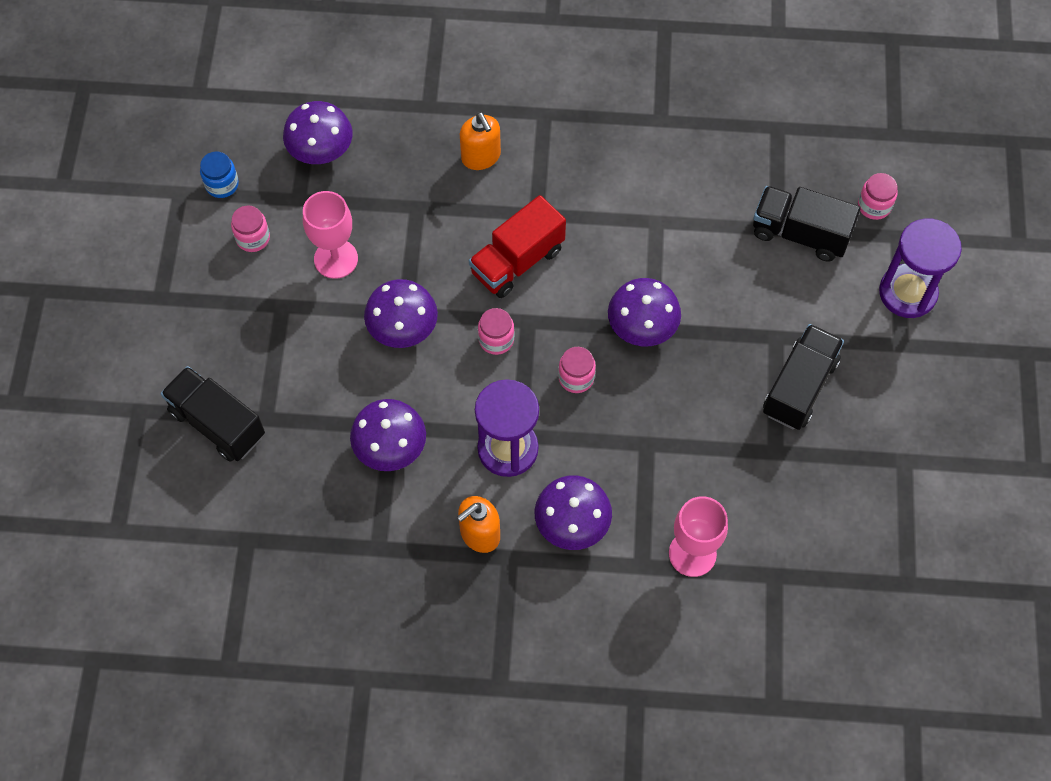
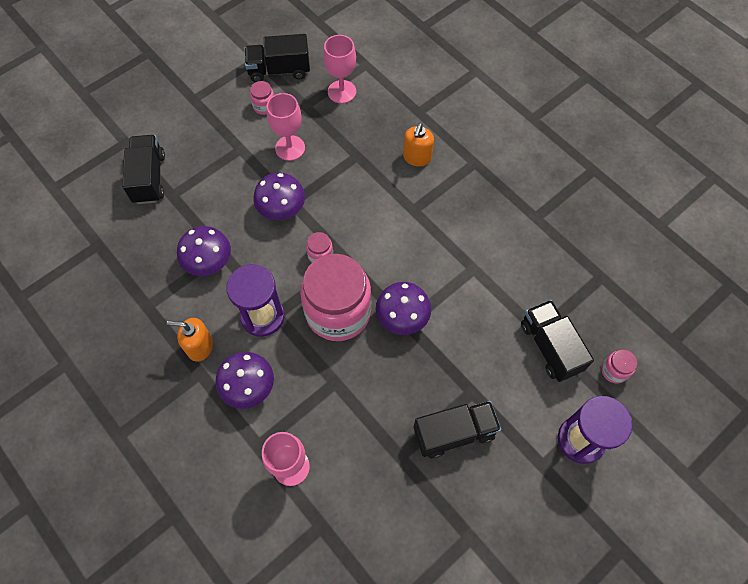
camera: 45 degrees right, 0 degrees up
blue jar [200,151,239,198] -> black truck [244,34,310,82]
purple mushroom [283,101,353,164] -> pink goblet [323,35,356,104]
red truck [469,195,566,298] -> none
pink jar [558,347,596,393] -> pink jar [300,254,371,341], size x2.48

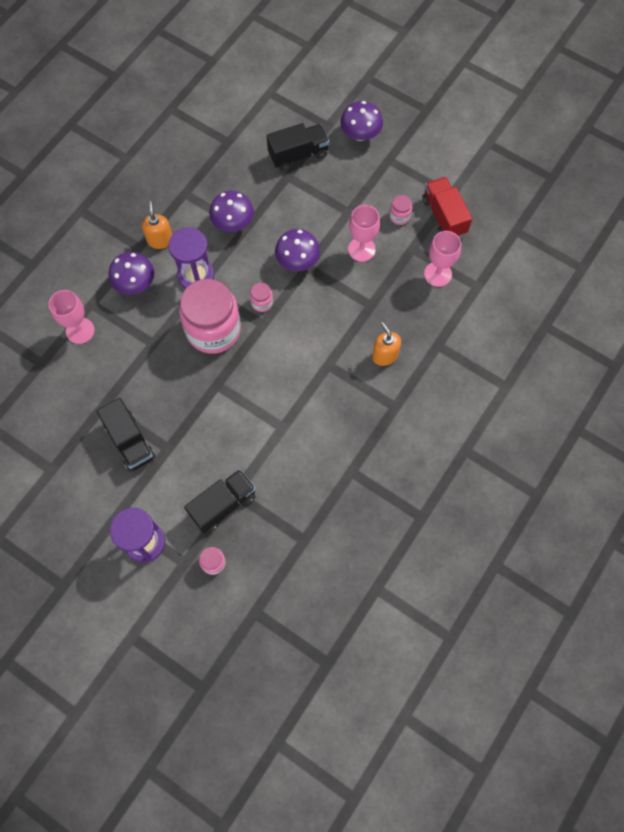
camera: 75 degrees right, 5 degrees up
black truck [244,34,310,82] -> red truck [422,177,472,237]
purple mushroom [376,282,431,335] -> purple mushroom moved to [340,101,383,141]
orange soap dispenser [403,123,434,167] -> orange soap dispenser turned 60 degrees clockwise [372,322,401,366]

